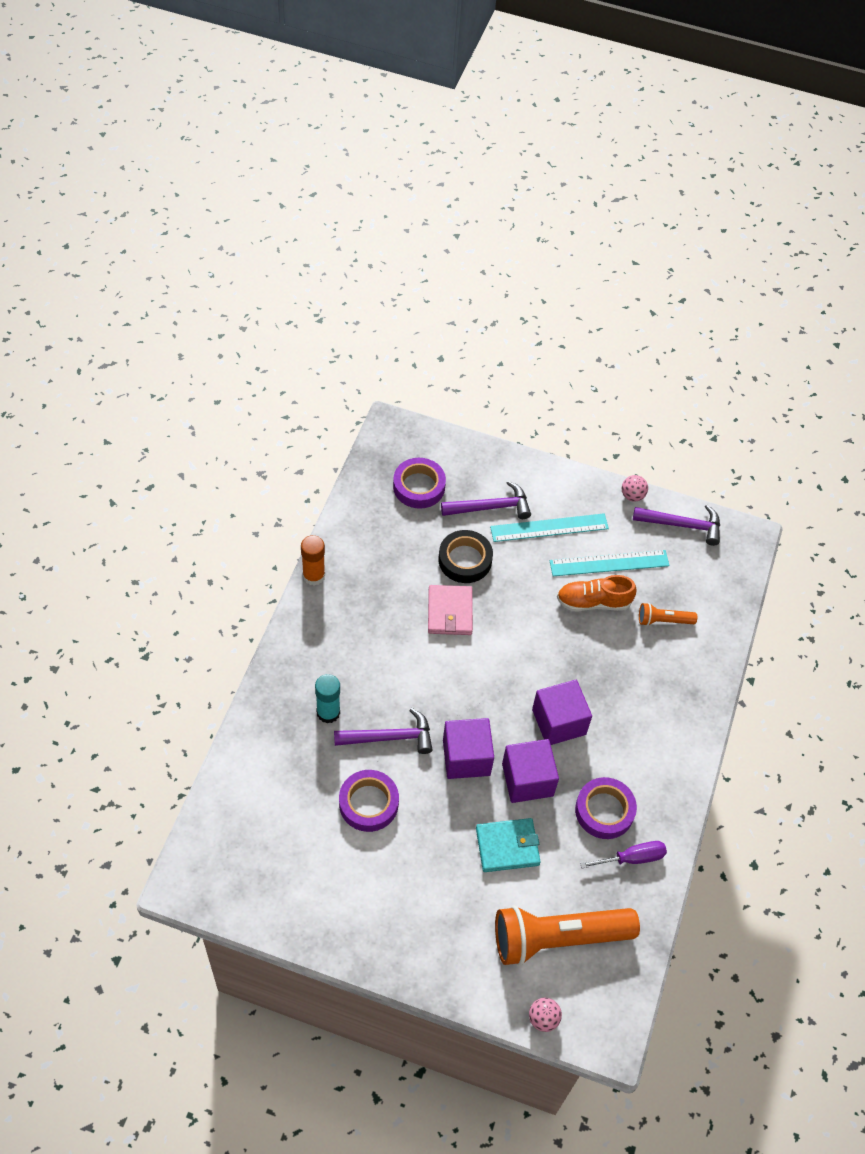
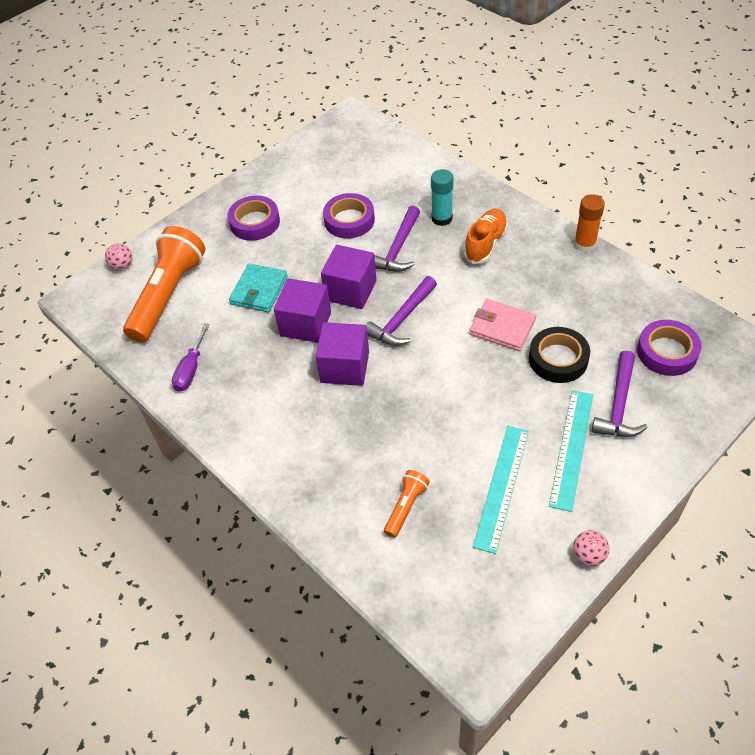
camera: 125 degrees right, 5 degrees down
orange shoe [557,575,637,612] -> orange shoe moved to [464,209,508,264]
purple tape [575,777,637,839] -> purple tape moved to [228,196,280,241]
purple hammer [633,505,720,546] -> purple hammer moved to [366,276,437,346]

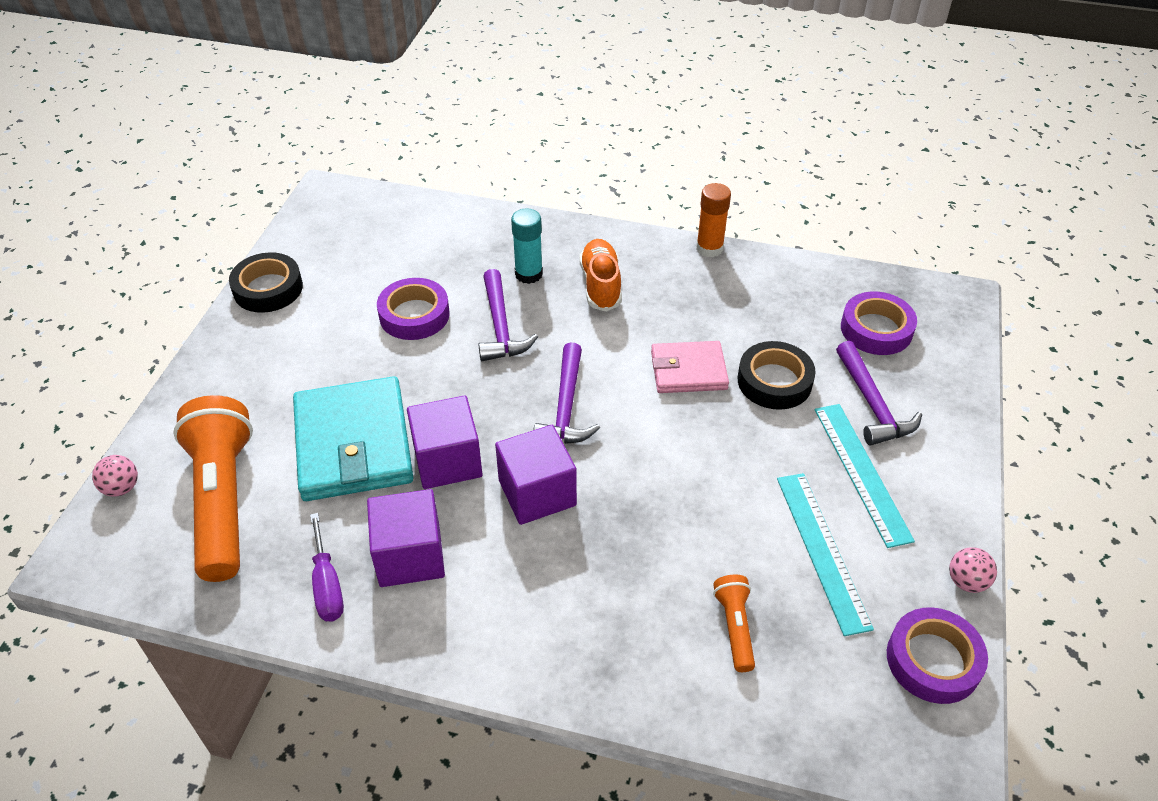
camera: 35 degrees left, 5 degrees down
purple tape [228,196,280,241] -> purple tape moved to [887,607,988,704]
turquoise wallet [229,263,288,312] -> turquoise wallet [293,376,413,501], size x1.71
purple cube [321,245,376,309] -> purple cube moved to [367,489,445,587]
none -> black tape [229,252,303,313]

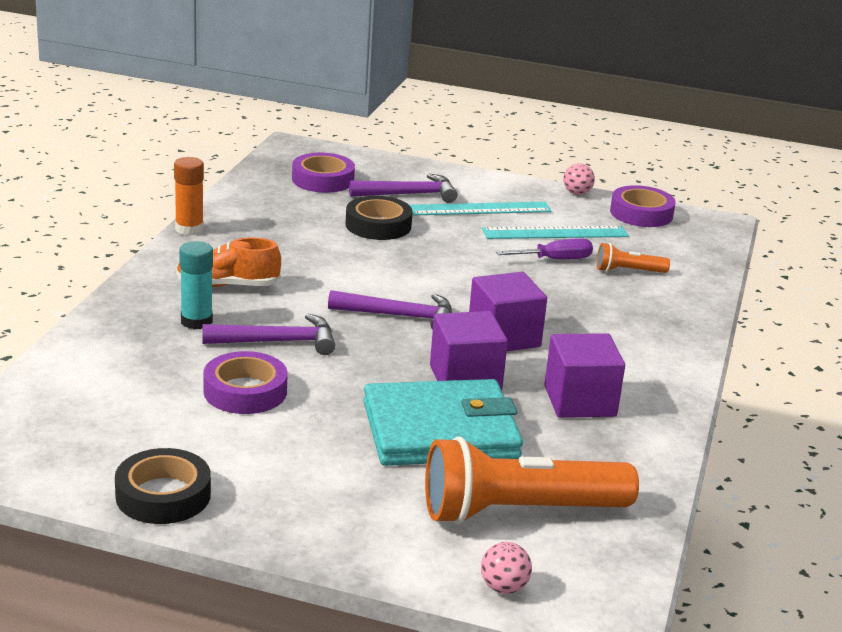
camera: 90 degrees left, 20 degrees down
purple screwdriver [310,513,344,621] -> purple screwdriver moved to [496,238,593,260]
pink wallet [651,341,729,393] -> none

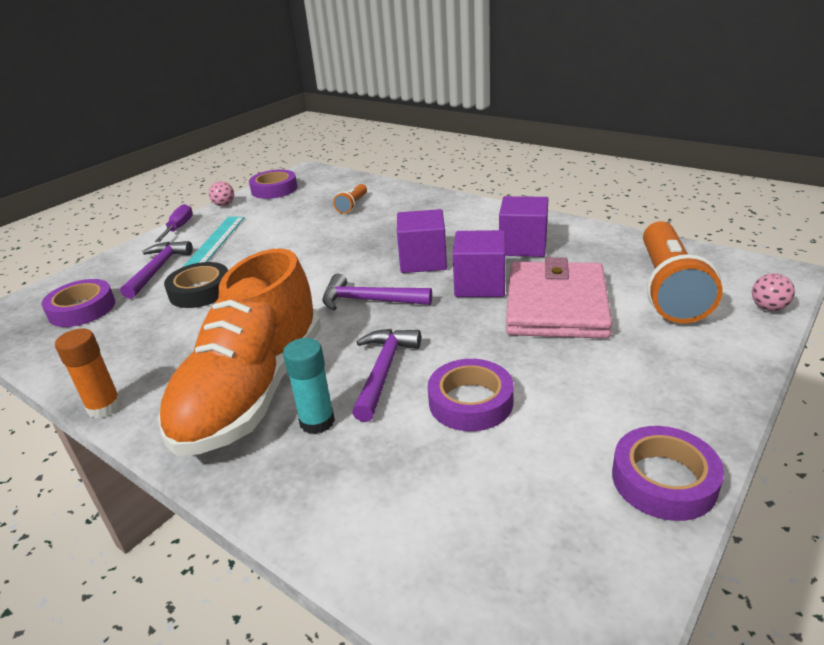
camera: 65 degrees left, 5 degrees up
black tape [115,448,211,524] -> purple tape [612,426,724,521]
orange shoe [176,238,281,287] -> orange shoe [158,248,321,456], size x2.05
purple hammer [328,290,452,330] -> purple hammer turned 105 degrees counterclockwise [322,274,432,310]
turquoise wallet [363,379,523,466] -> pink wallet [506,257,612,339]
turquoise ruler [482,226,629,239] -> none
purple screwdriver [496,238,593,260] -> purple screwdriver moved to [155,204,193,242]

